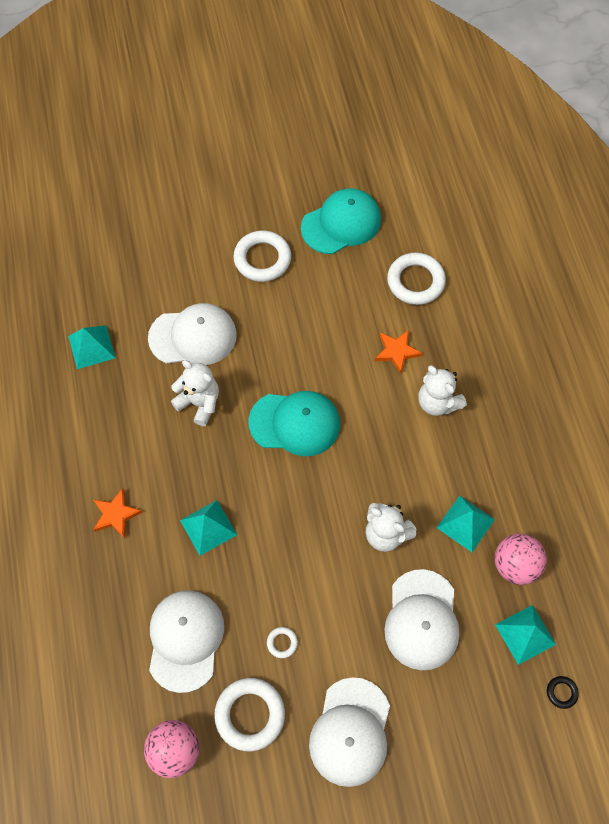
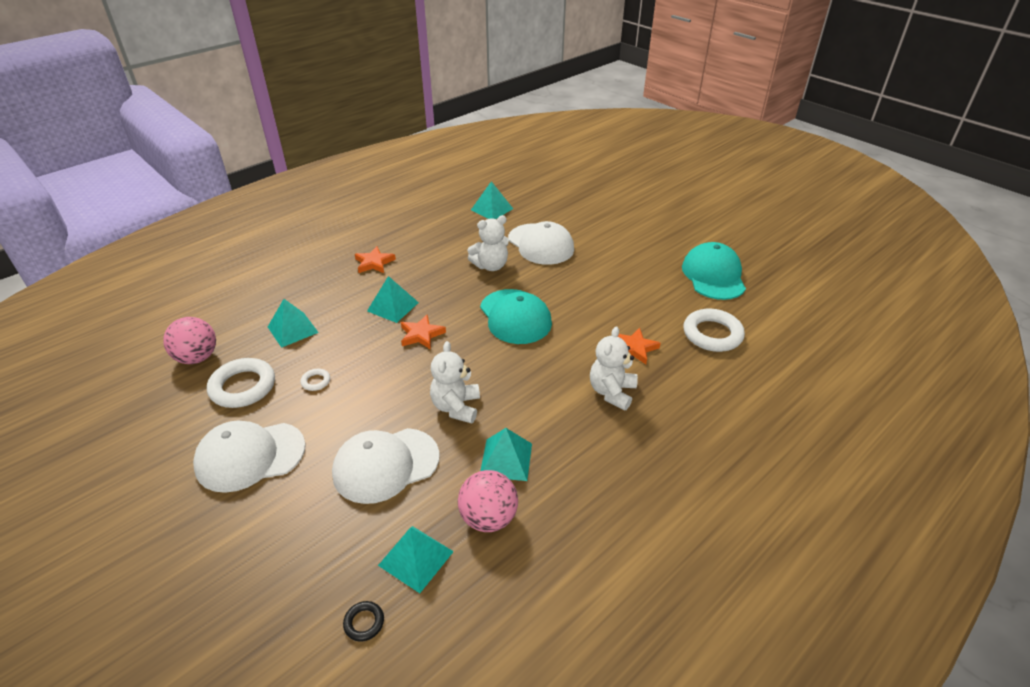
camera: 60 degrees right, 25 degrees down
white cap [149,590,224,693] -> turquoise pyramid [268,299,319,348]
white teddy bear [171,360,219,426] -> white teddy bear turned 60 degrees clockwise [467,215,509,271]
white ring [233,230,291,282] -> none
turquoise cap [301,188,381,254] -> turquoise cap turned 120 degrees counterclockwise [682,242,746,300]
none -> orange star [401,315,446,350]

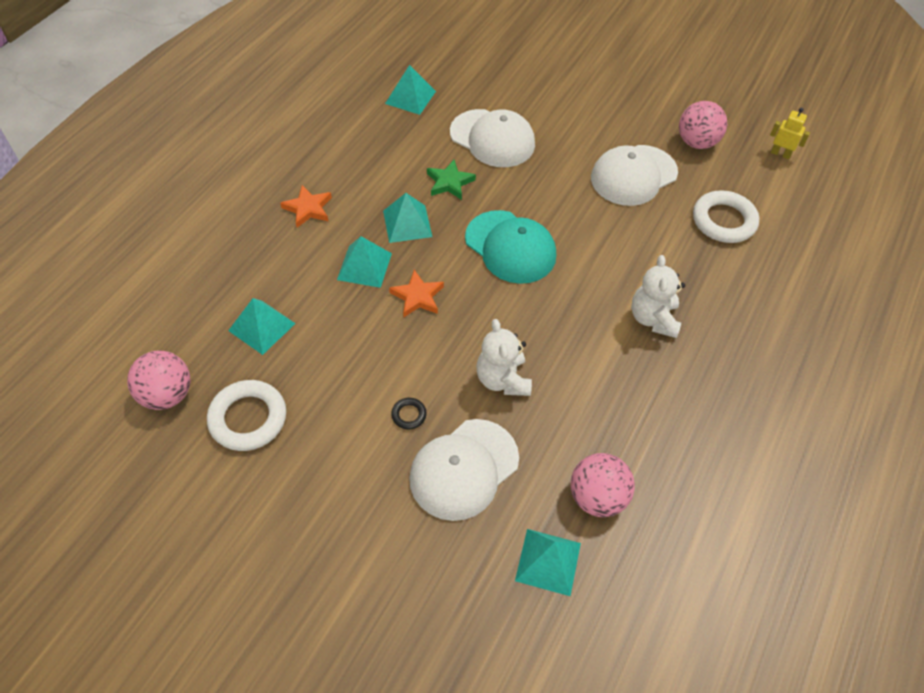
camera: 20 degrees left, 15 degrees up
white cap [193,421,306,493] -> white cap moved to [591,145,678,206]
white ring [300,369,330,391] -> none
black ring [343,601,384,642] -> black ring moved to [391,398,427,430]
white teddy bear [467,215,509,271] -> green star [427,160,476,200]
turquoise pyramid [480,428,532,481] -> turquoise pyramid moved to [383,193,432,243]
orange star [618,328,661,364] -> none
turquoise cap [682,242,746,300] -> pink ball [679,101,727,149]
none -> yellow robot [770,108,810,159]

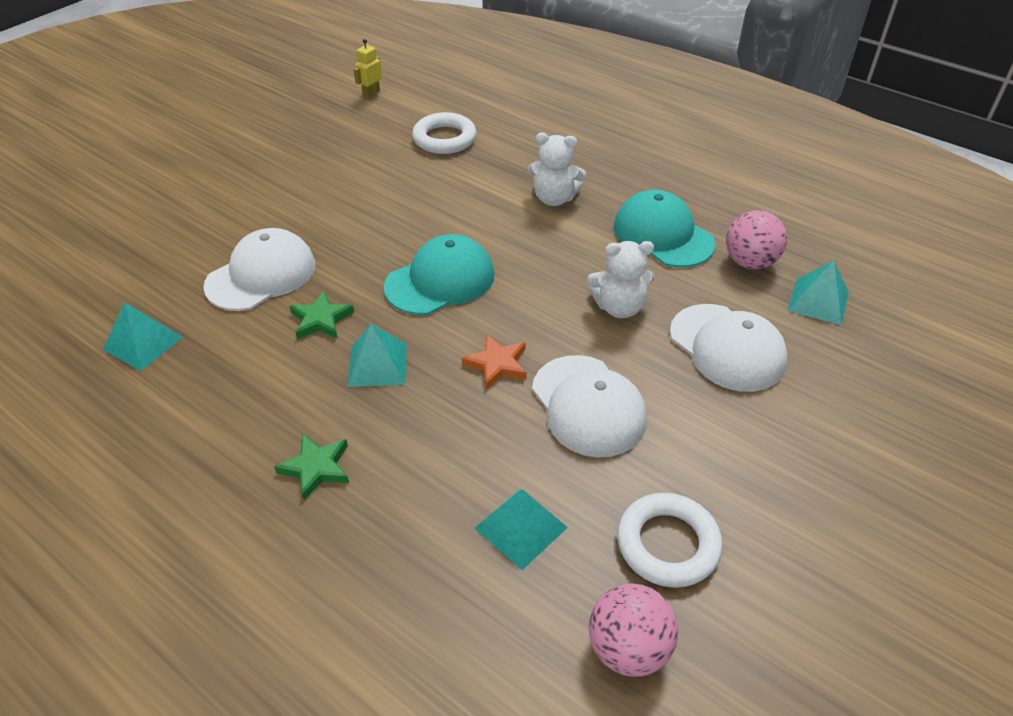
camera: 80 degrees left, 10 degrees down
orange star [280,185,332,228] -> green star [274,434,349,501]
turquoise pyramid [337,236,392,288] -> none
black ring [391,398,427,430] -> none
white cap [591,145,678,206] -> white cap moved to [532,355,647,458]
pink ball [679,101,727,149] -> none
none -> turquoise cap [614,190,715,267]

